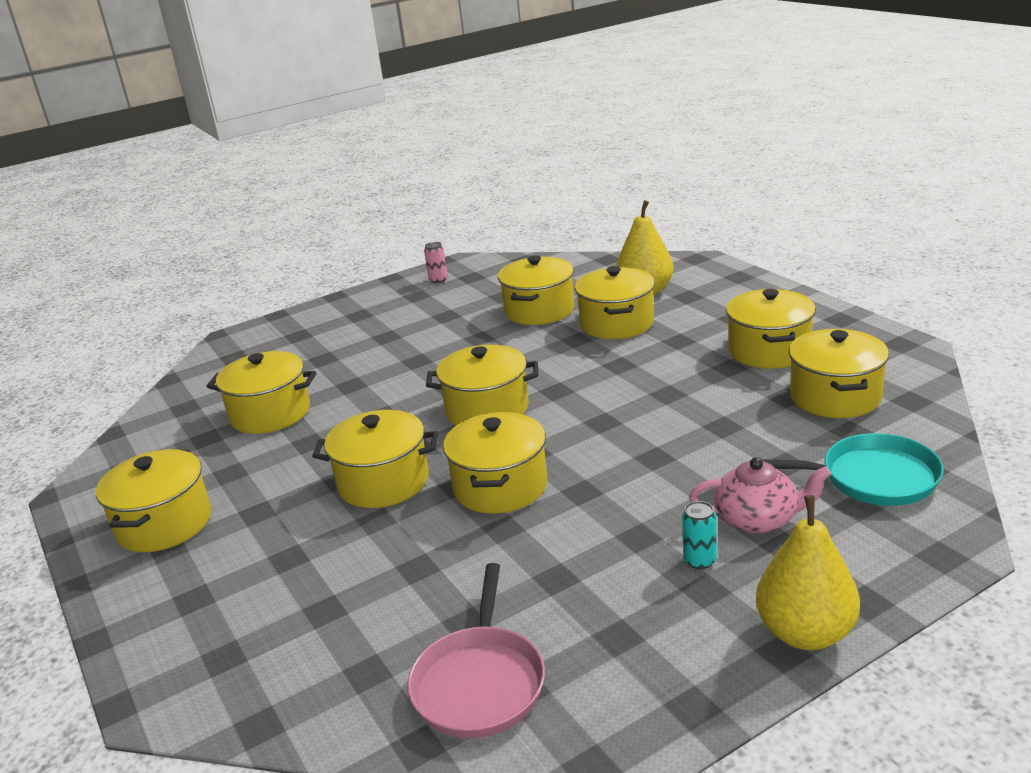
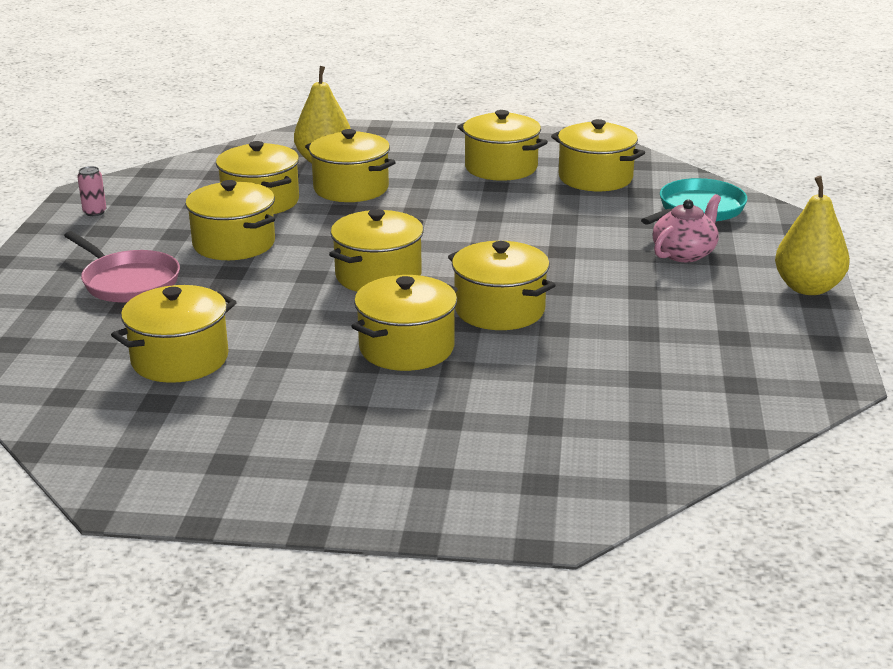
camera: 55 degrees left, 0 degrees up
yellow pot [96,449,211,552] -> yellow pot moved to [185,180,275,260]
pink pan [407,563,545,738] -> pink pan moved to [64,231,180,303]
turquoise can [682,501,717,569] -> none

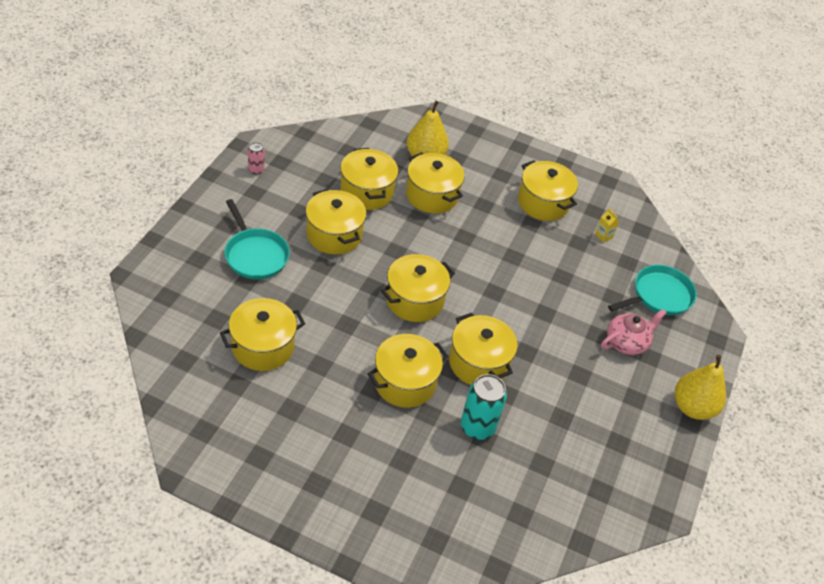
camera: 10 degrees right, 20 degrees up
pink pan [64,231,180,303] -> turquoise pan [224,199,290,279]
yellow pot [551,119,645,191] -> yellow carton [595,208,619,242]
none -> turquoise can [461,374,507,440]

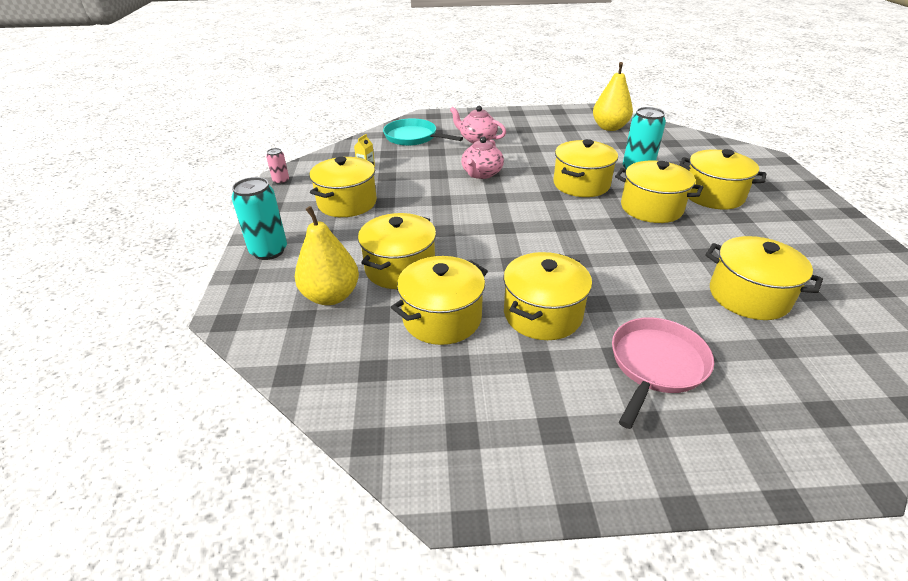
camera: 110 degrees left, 10 degrees down
turquoise pan [224,199,290,279] -> pink pan [612,317,714,429]
pink can [248,142,265,175] -> pink can moved to [266,148,289,185]
yellow pot [381,254,455,322] -> yellow pot moved to [679,149,766,209]
yellow pear [675,355,726,420] -> yellow pear moved to [593,62,633,131]
none -> turquoise can [232,177,287,260]
none -> pink teapot [461,136,504,179]

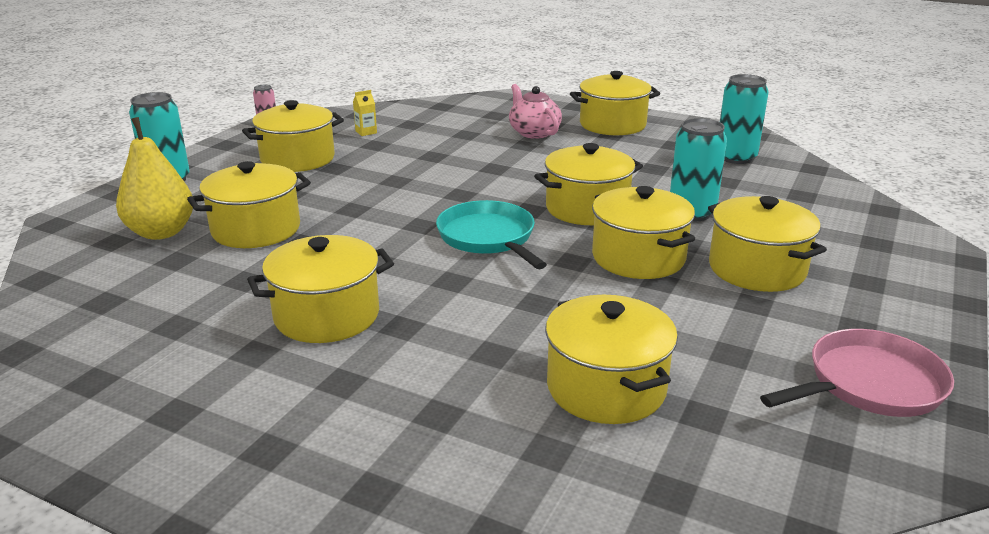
camera: 30 degrees right, 10 degrees down
turquoise pan [383,118,463,146] -> turquoise pan moved to [436,200,547,269]
yellow pot [391,256,488,345] -> yellow pot moved to [570,71,660,135]
pink teapot [461,136,504,179] -> none
yellow pear [593,62,633,131] -> turquoise can [720,74,769,164]
pink pan [612,317,714,429] -> pink pan moved to [760,329,954,417]

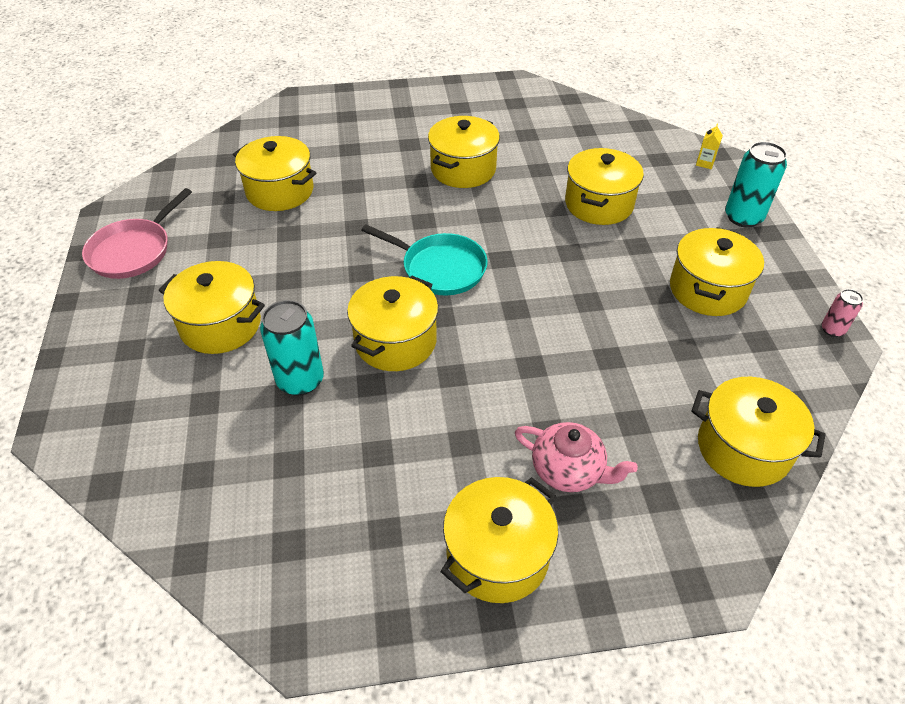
camera: 145 degrees right, 20 degrees up
yellow pear [116,117,193,240] -> none
yellow carton [353,90,377,136] -> yellow carton moved to [696,123,723,169]
yellow pot [592,186,695,279] -> yellow pot moved to [691,377,826,487]
turquoise can [720,74,769,164] -> none

